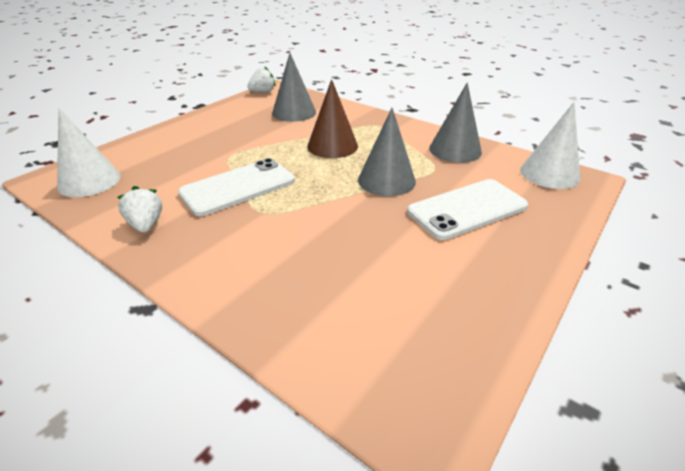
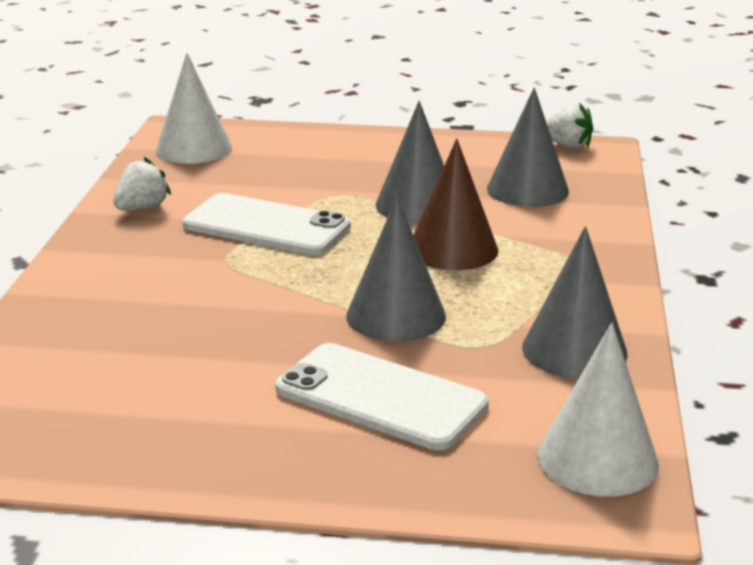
camera: 60 degrees right, 10 degrees down
none -> grey cone [375,101,444,223]

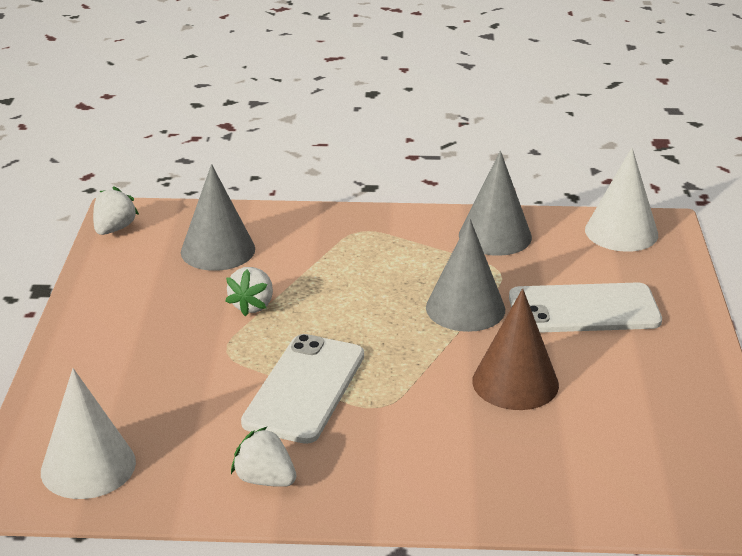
camera: 95 degrees left, 5 degrees up
white phone [276,343,489,450] -> white phone turned 60 degrees clockwise [509,282,662,333]
grey cone [375,101,444,223] -> white strawberry [225,267,273,316]
brown cone [414,139,498,270] -> brown cone moved to [472,288,559,410]

